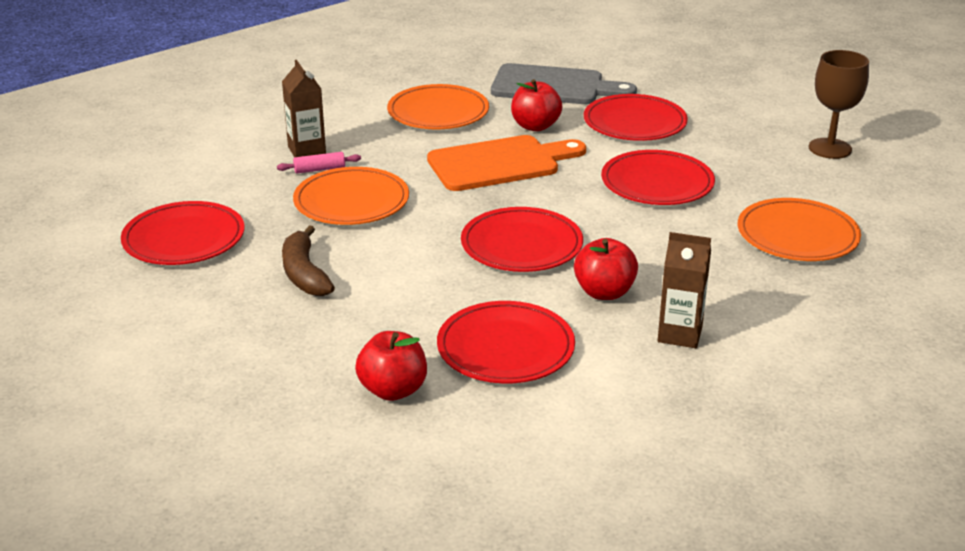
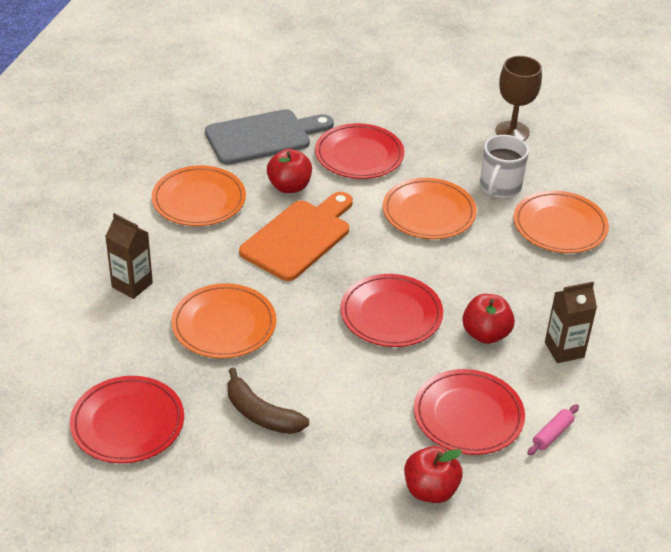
camera: 35 degrees left, 10 degrees up
pink rolling pin [277,152,361,173] -> pink rolling pin moved to [527,404,579,456]
red plate [601,150,715,205] -> orange plate [383,178,477,239]
none -> white mug [480,135,529,198]

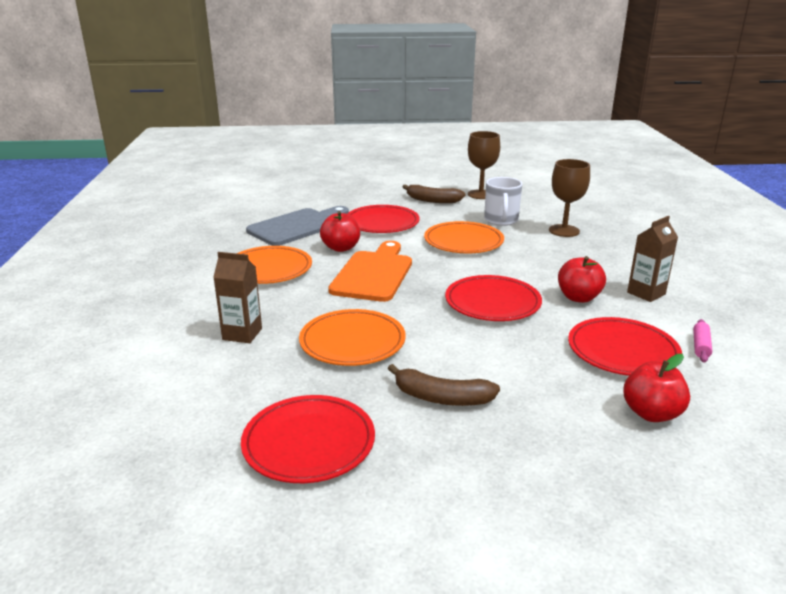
camera: 20 degrees left, 15 degrees down
orange plate [514,191,609,253] -> brown goblet [549,159,590,237]
none -> brown banana [403,184,466,203]

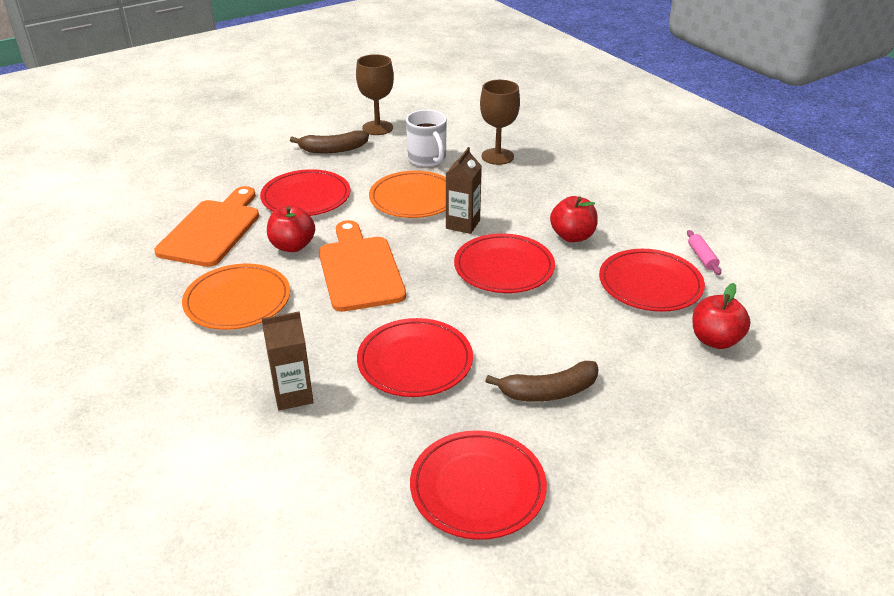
camera: 30 degrees left, 10 degrees up
grey cutting board [246,206,349,246] -> orange cutting board [154,186,259,267]
orange plate [299,309,406,366] -> red plate [357,318,473,397]
brown carton [627,216,678,302] -> brown carton moved to [446,147,482,234]

